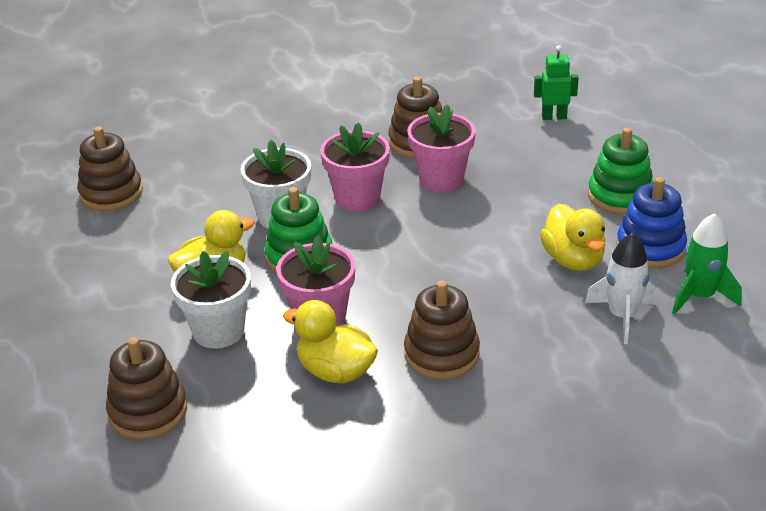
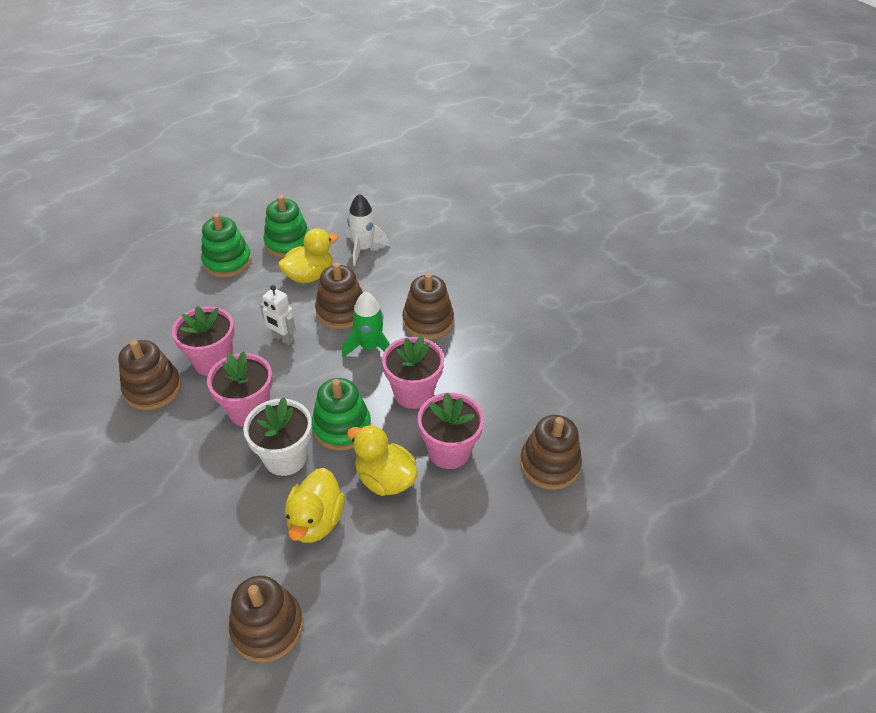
camera: 110 degrees left, 10 degrees up
white flower pot [171,251,251,349] -> pink flower pot [418,392,484,469]
yellow duck [283,300,378,384] -> yellow duck moved to [285,468,345,543]
green robot [534,46,579,120] -> none
blue stacking toy [616,177,687,268] -> green stacking toy [263,195,310,258]
green rocket [672,213,742,315] -> green rocket moved to [342,292,390,357]
none -> white robot [260,285,296,345]
none -> brown stacking toy [315,263,363,329]

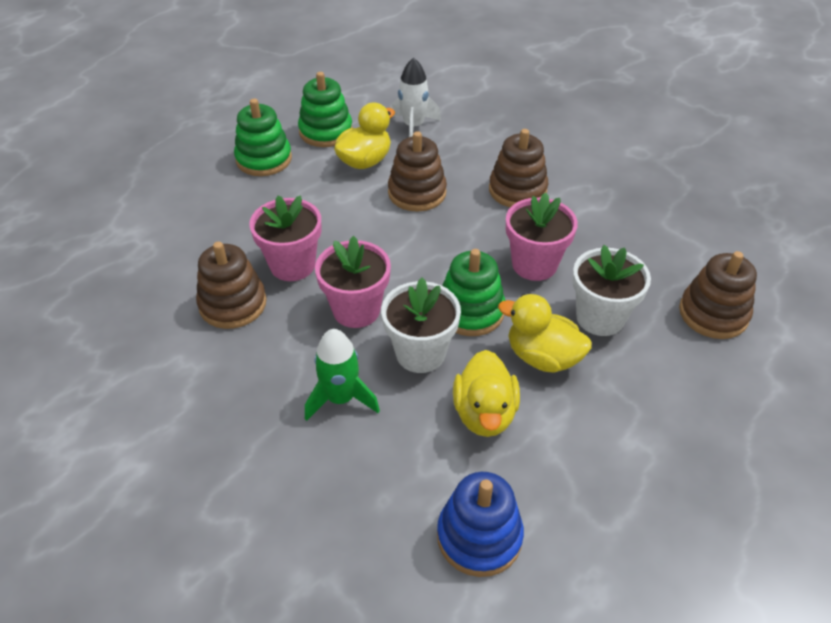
camera: 10 degrees left, 0 degrees up
brown stacking toy [229,576,303,663] -> blue stacking toy [437,472,524,577]
white robot [260,285,296,345] -> none
green rocket [342,292,390,357] -> green rocket moved to [305,329,380,421]
pink flower pot [418,392,484,469] -> white flower pot [572,245,651,336]

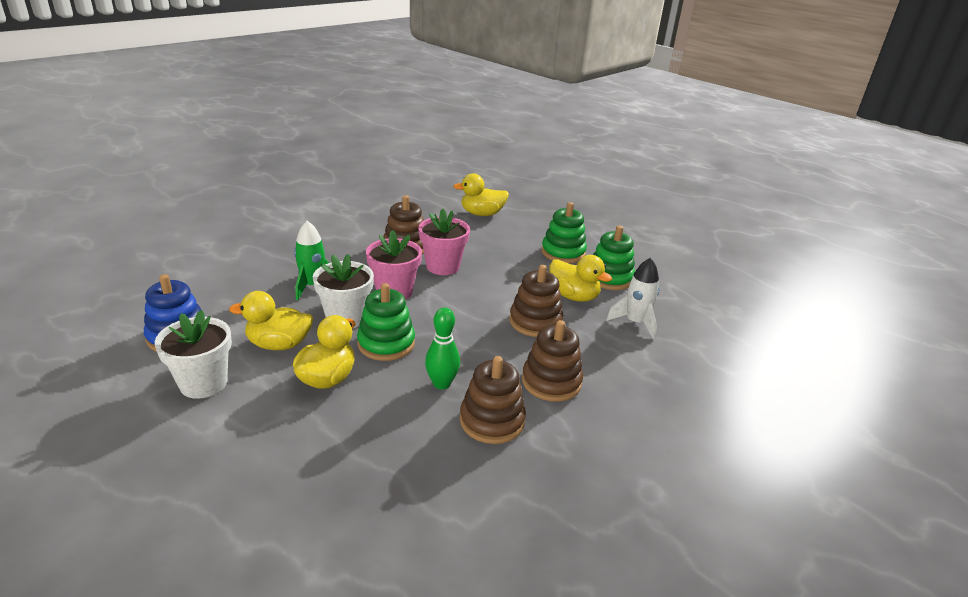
camera: 85 degrees right, 15 degrees down
pink flower pot [506,193,578,281] -> green bowling pin [425,307,460,390]
white flower pot [572,245,651,336] -> white flower pot moved to [155,310,232,399]
brown stacking toy [679,251,757,339] -> brown stacking toy moved to [460,356,526,444]
none -> yellow duck [453,173,509,216]

